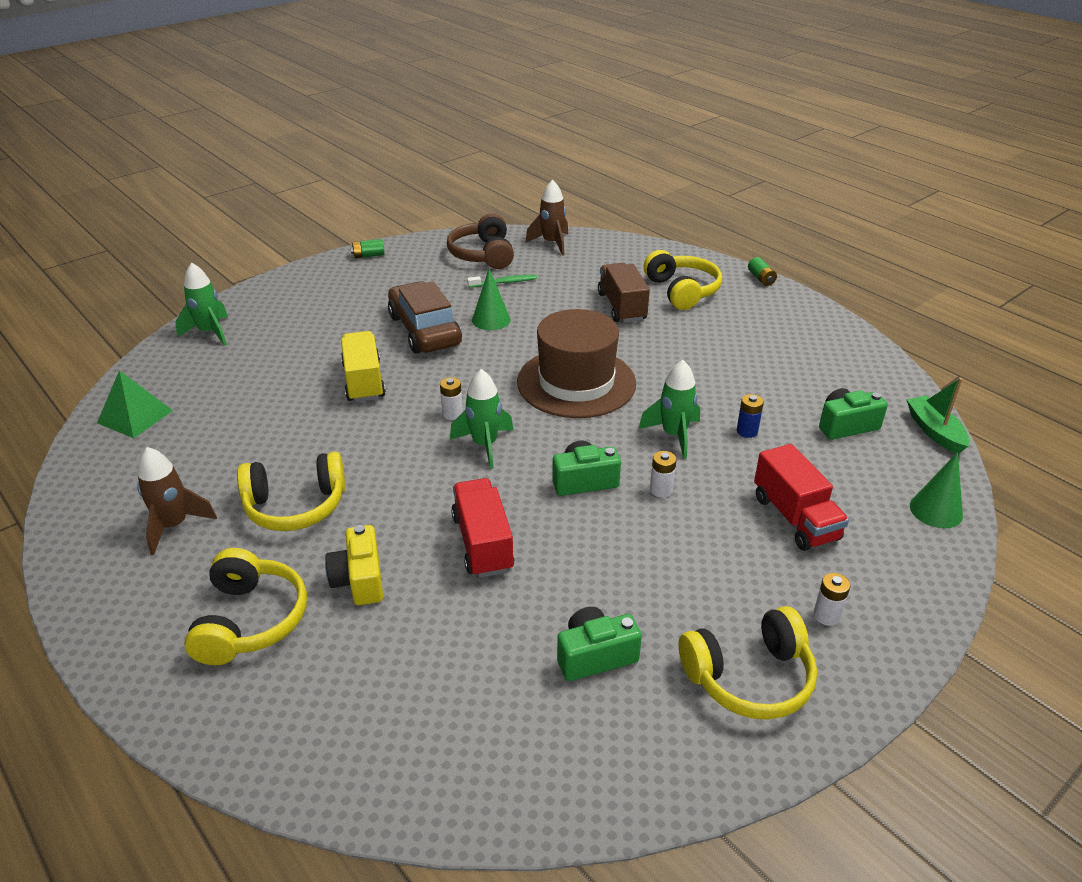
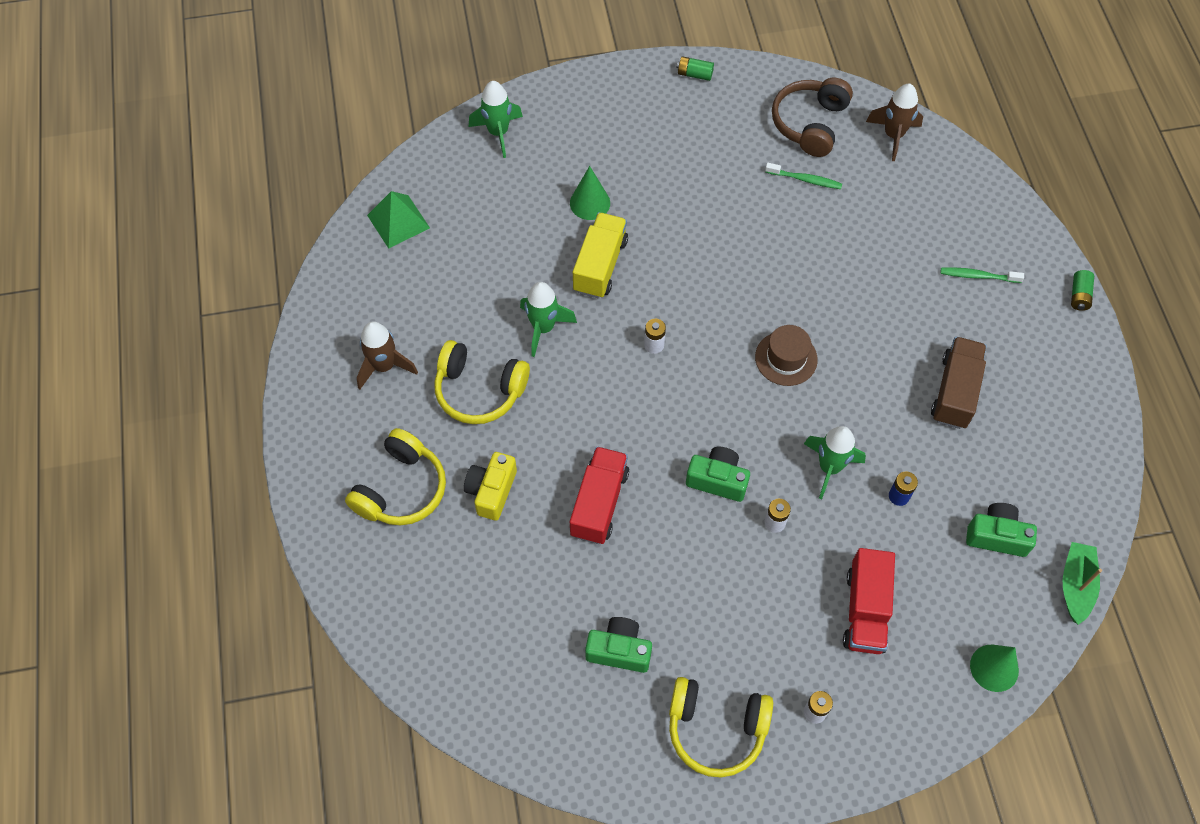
camera: 30 degrees right, 25 degrees up
brown car [388,281,462,354] -> none
green rocket [450,369,513,469] -> green rocket moved to [520,282,577,357]
green cone [472,268,510,330] -> green cone moved to [570,166,610,220]
brown hat [517,309,636,418] -> brown hat [755,325,818,386], size x0.52
brown truck [598,263,650,323] -> brown truck moved to [931,337,987,429]
yellow headphones [644,250,722,310] -> green toothbrush [941,267,1024,283]

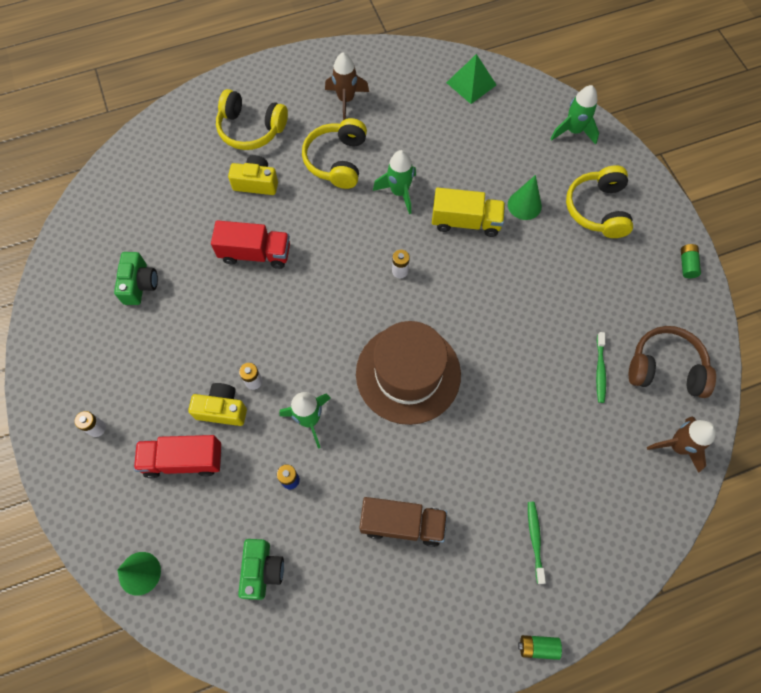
camera: 80 degrees right, 5 degrees up
yellow headphones [669,677,773,777] -> yellow headphones moved to [566,165,633,238]
green camera [686,447,750,502] -> none
brown hat [755,325,818,386] -> brown hat [356,321,461,425], size x1.94
green boat [1063,542,1102,625] -> none
none -> yellow camera [188,383,247,426]

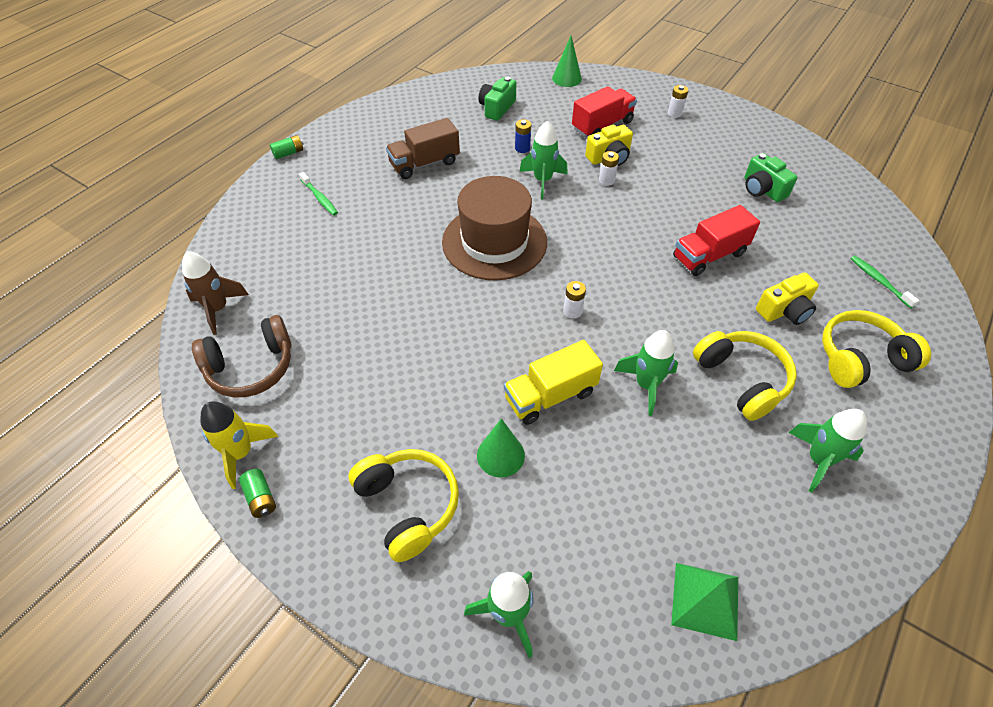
camera: 145 degrees right, 15 degrees down
green camera [238,539,284,600] -> green camera turned 60 degrees clockwise [478,77,516,121]
brown rocket [325,52,369,120] -> green rocket [788,409,867,493]
green toothbrush [596,332,606,403] -> green toothbrush moved to [851,256,919,308]
none -> yellow rocket [201,401,278,489]

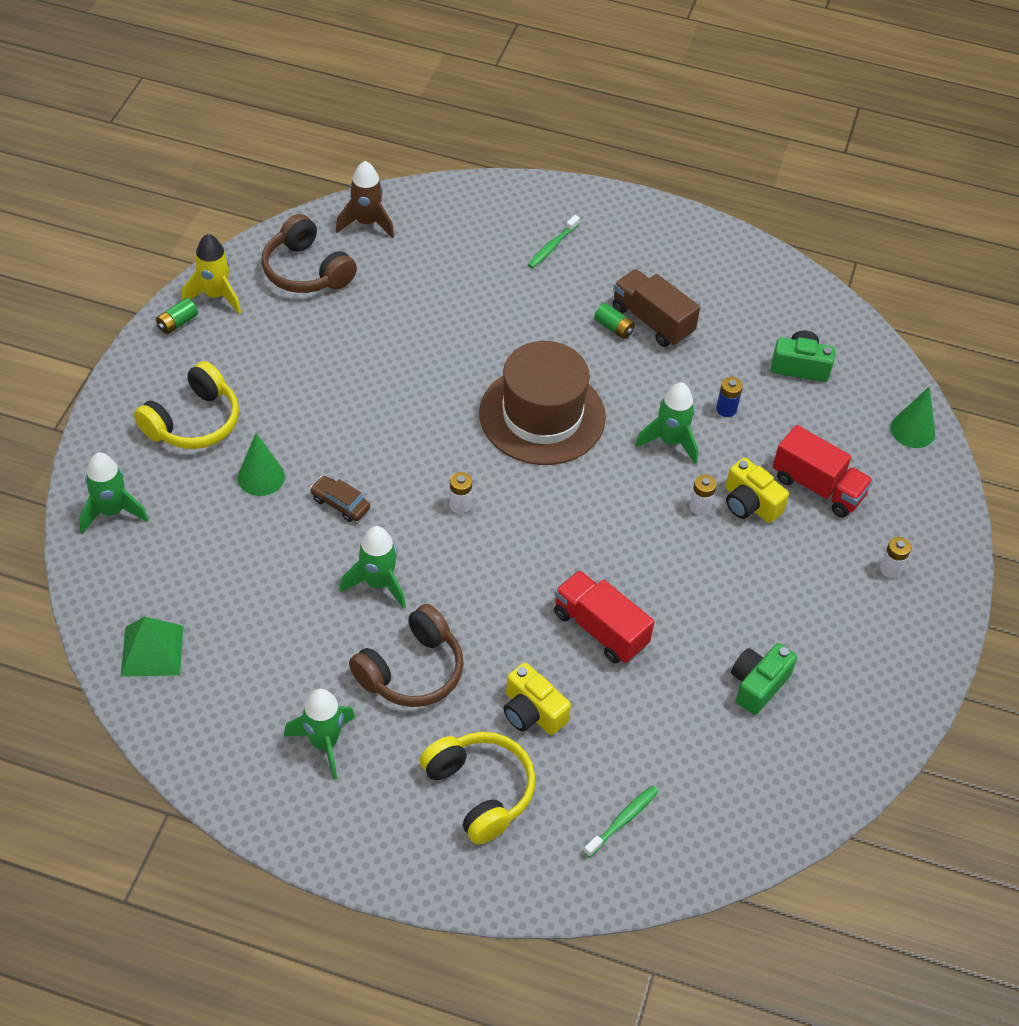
camera: 70 degrees right, 0 degrees up
green battery [270,135,304,159] -> green battery moved to [594,303,635,339]
yellow truck [504,340,603,425] -> brown car [310,476,370,522]
yellow headphones [693,331,797,421] -> brown headphones [349,604,464,707]

